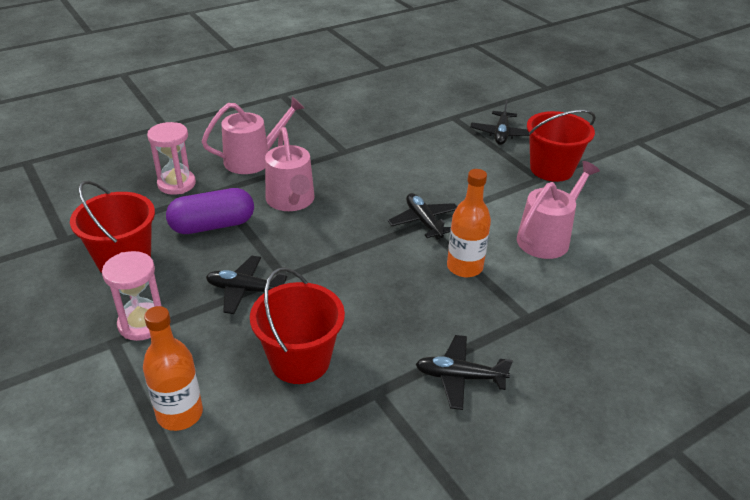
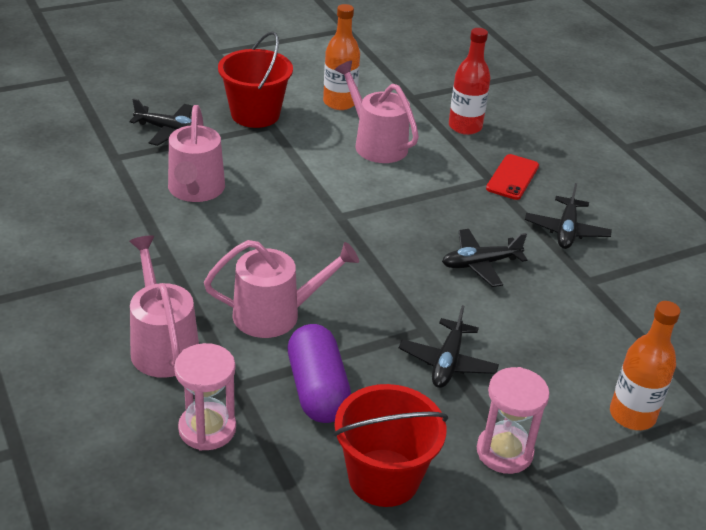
camera: 85 degrees left, 0 degrees up
red bucket [250,267,345,384] -> none
black plane [388,193,457,240] -> black plane moved to [442,229,527,287]
orange bottle [447,169,491,277] -> orange bottle moved to [323,4,360,110]
none -> pink watering can [168,105,225,202]
none -> red bottle [449,28,491,135]
none -> red phone [486,154,539,200]

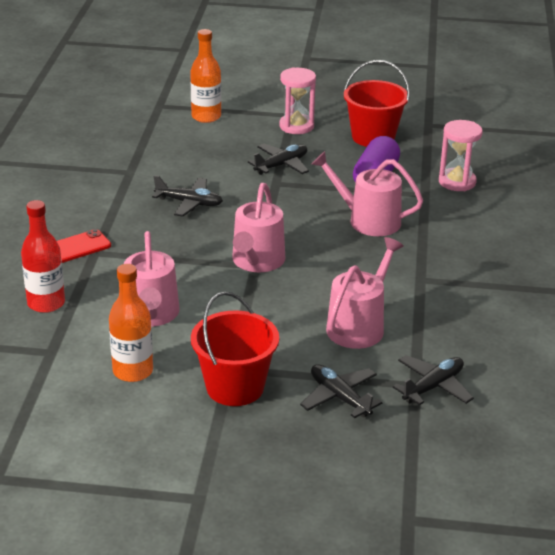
camera: 145 degrees left, 5 degrees down
pink watering can [129,235,199,378] -> pink watering can moved to [232,183,285,272]
black plane [525,183,612,249] -> black plane moved to [393,355,474,405]

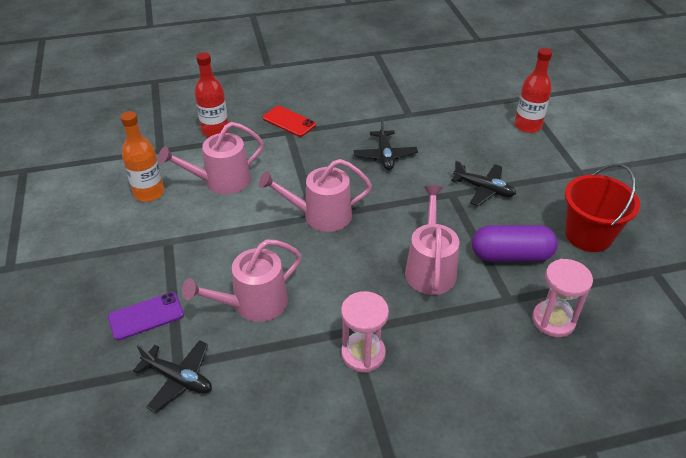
camera: 70 degrees right, 10 degrees up
orange bottle [190,29,221,123] -> red bottle [515,48,552,133]
red bucket [191,292,279,406] -> none
pink hourglass [279,67,316,134] -> pink hourglass moved to [341,291,389,373]
black plane [300,364,383,418] -> purple phone [108,292,184,341]
pink watering can [326,237,404,349] -> pink watering can turned 135 degrees clockwise [182,239,302,322]

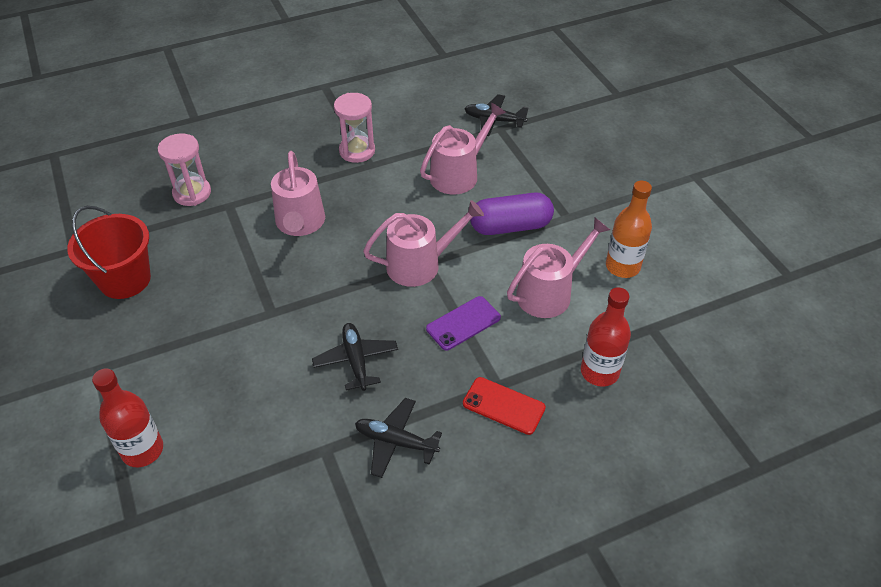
camera: 170 degrees right, 5 degrees up
purple phone [108,292,184,341] -> purple phone moved to [426,296,501,351]
black plane [451,160,516,206] -> black plane moved to [355,398,442,478]
purple capsule [472,225,558,262] -> purple capsule moved to [470,193,554,235]

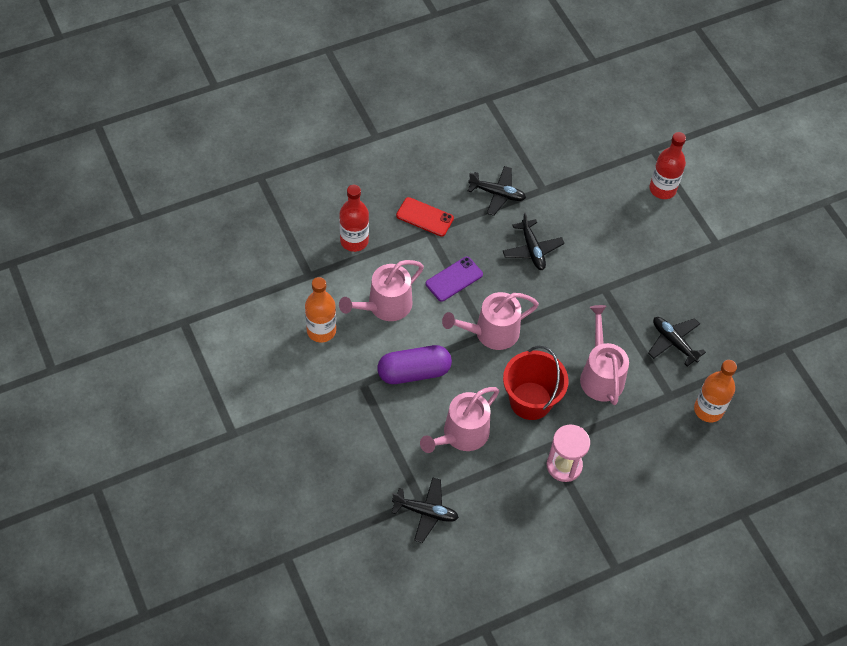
camera: 175 degrees right, 10 degrees up
red bucket [67,206,151,299] -> red bucket moved to [503,346,569,420]
pink hourglass [158,133,211,206] -> orange bottle [694,360,737,422]
none -> black plane [648,317,706,367]

